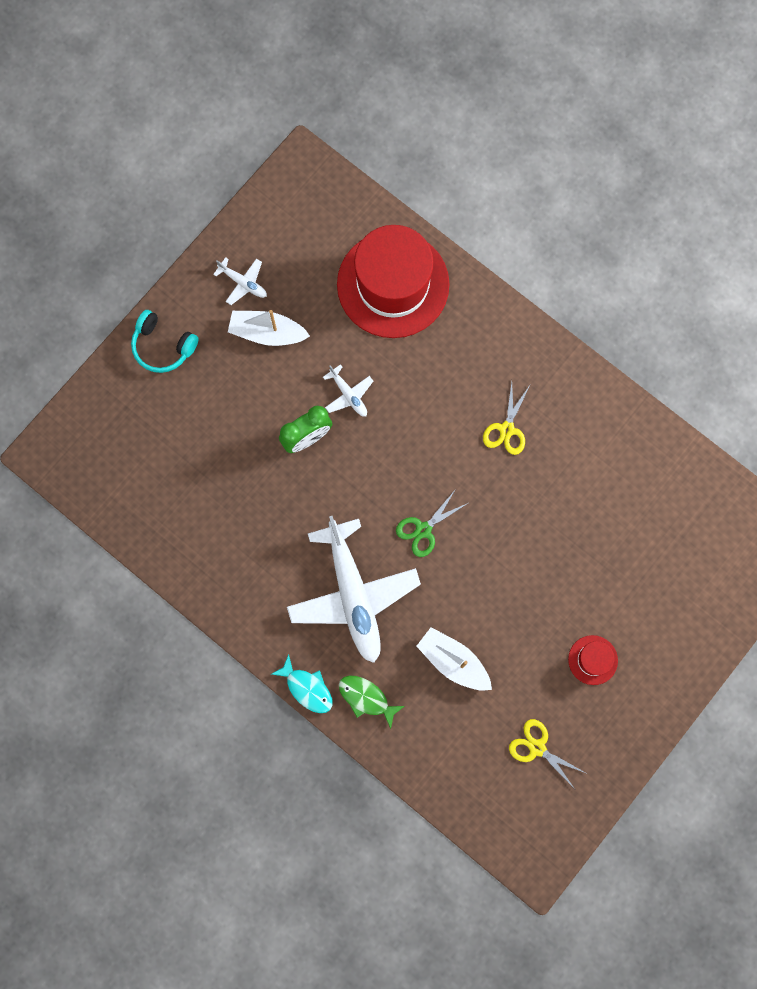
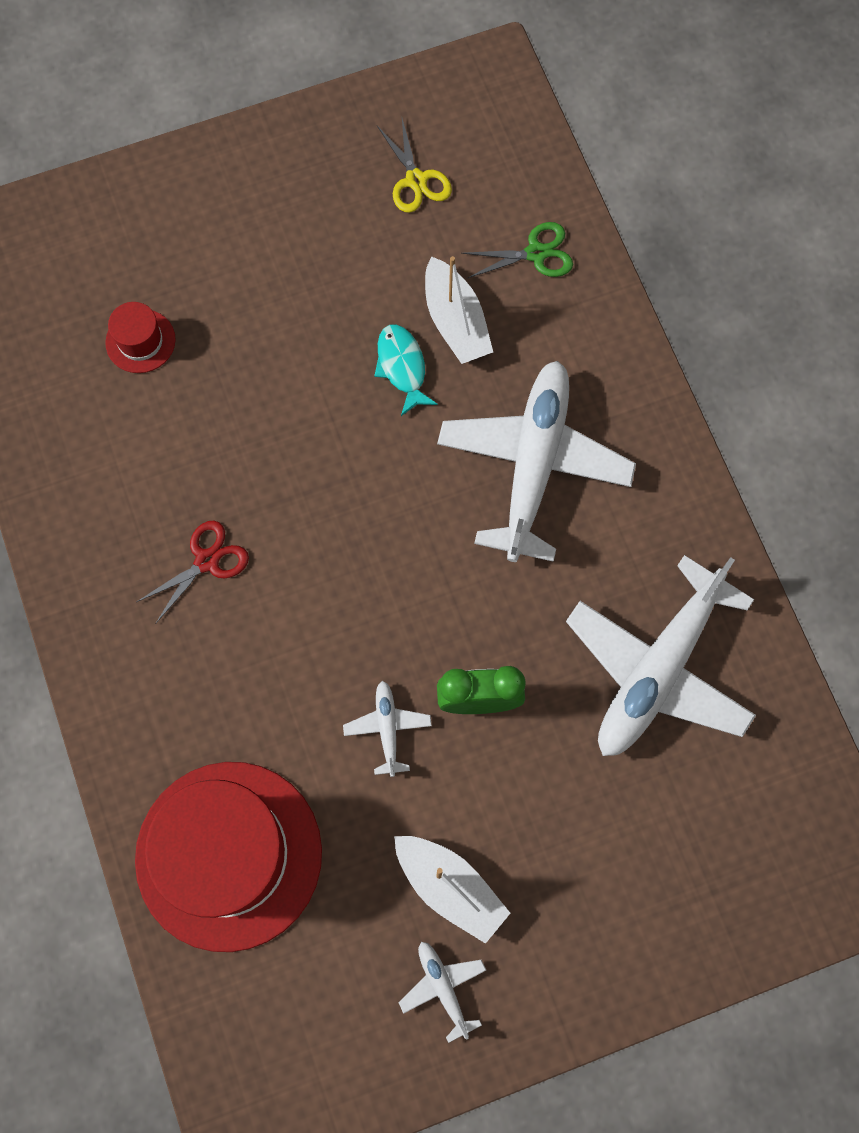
camera: 150 degrees left, 5 degrees down
turquoise headphones [131,310,199,373] -> none
turquoise fish [272,654,333,713] -> turquoise fish moved to [374,324,438,416]
green fish [339,676,405,729] -> none
green scissors [396,489,468,557] -> green scissors moved to [461,222,573,278]
yellow scissors [483,382,530,455] -> red scissors [137,520,249,624]
red hat [568,635,618,685] -> red hat moved to [105,302,176,373]
none -> white plane [566,555,756,756]

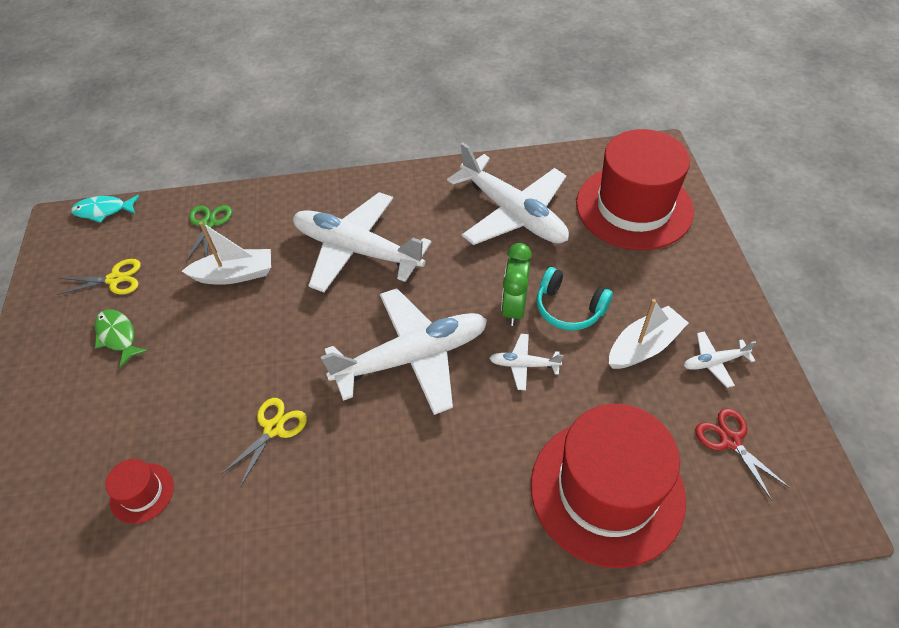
camera: 75 degrees left, 20 degrees down
red scissors [137,520,249,624] -> red scissors moved to [695,408,790,501]
turquoise fish [374,324,438,416] -> turquoise fish moved to [71,195,139,223]
none -> green fish [95,310,148,368]
none -> yellow scissors [221,398,307,487]
none -> white plane [321,288,487,415]
none -> turquoise headphones [537,267,613,330]
none -> red hat [576,129,694,250]

